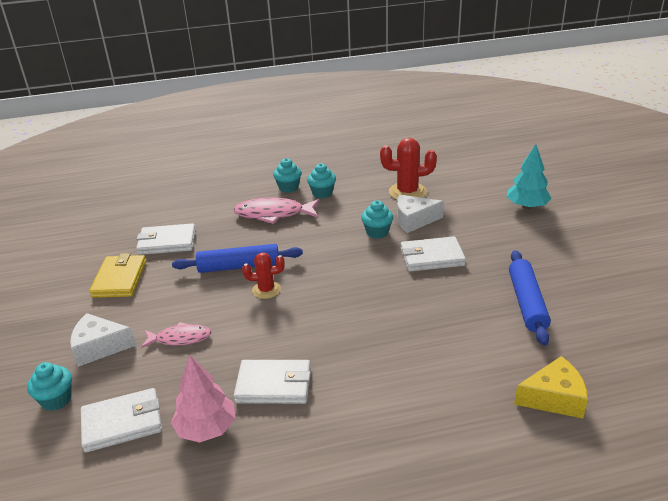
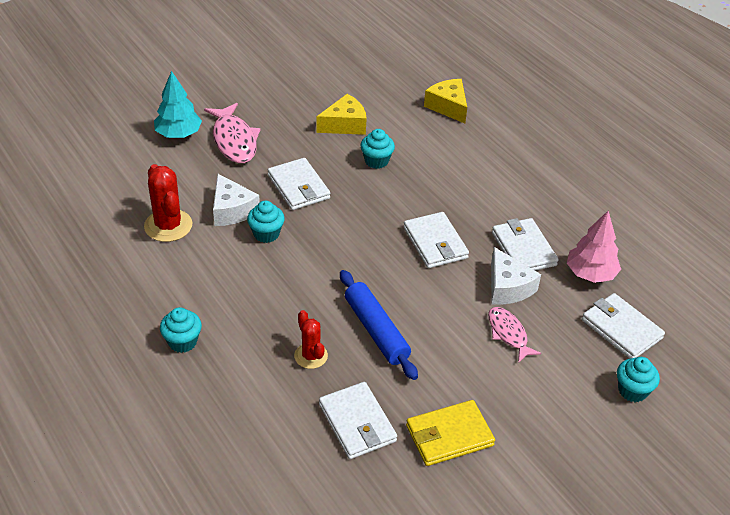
camera: 115 degrees left, 10 degrees up
white cheese [70,313,136,367] -> white cheese moved to [491,247,541,305]
pink fish [233,197,320,224] -> pink fish moved to [204,103,260,163]
red cactus [242,252,285,299] -> red cactus moved to [294,310,328,369]
turquoise cupcake [307,163,336,199] -> turquoise cupcake moved to [360,129,395,169]
blue rolling pin [509,250,551,346] -> yellow cheese [317,94,367,135]
none -> white wallet [403,212,469,268]

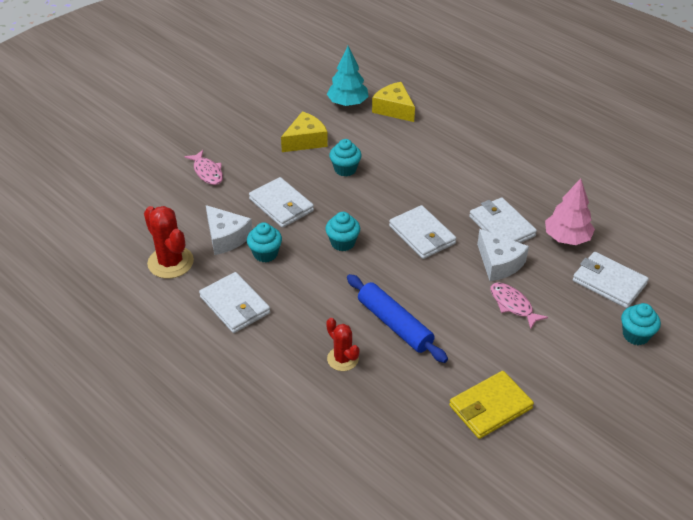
camera: 10 degrees left, 0 degrees up
turquoise tree [154,71,202,138] -> turquoise tree moved to [327,46,369,106]
turquoise cupcake [160,307,202,353] -> turquoise cupcake moved to [325,212,360,251]
pink fish [204,103,260,163] -> pink fish [185,150,223,185], size x0.62
white wallet [319,382,397,459] -> white wallet moved to [199,272,270,333]

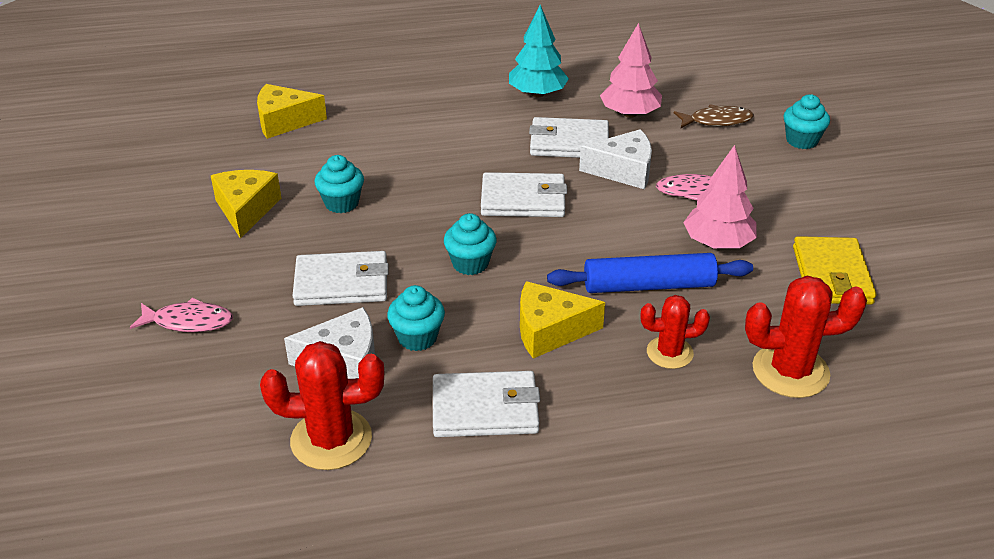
camera: 55 degrees left, 5 degrees down
turquoise tree [327,46,369,106] -> turquoise tree moved to [509,5,569,98]
white wallet [573,252,649,308] -> brown fish [674,104,754,128]
none -> yellow cheese [520,281,605,359]
none -> pink tree [683,145,757,248]
none -> red cactus [745,276,867,398]

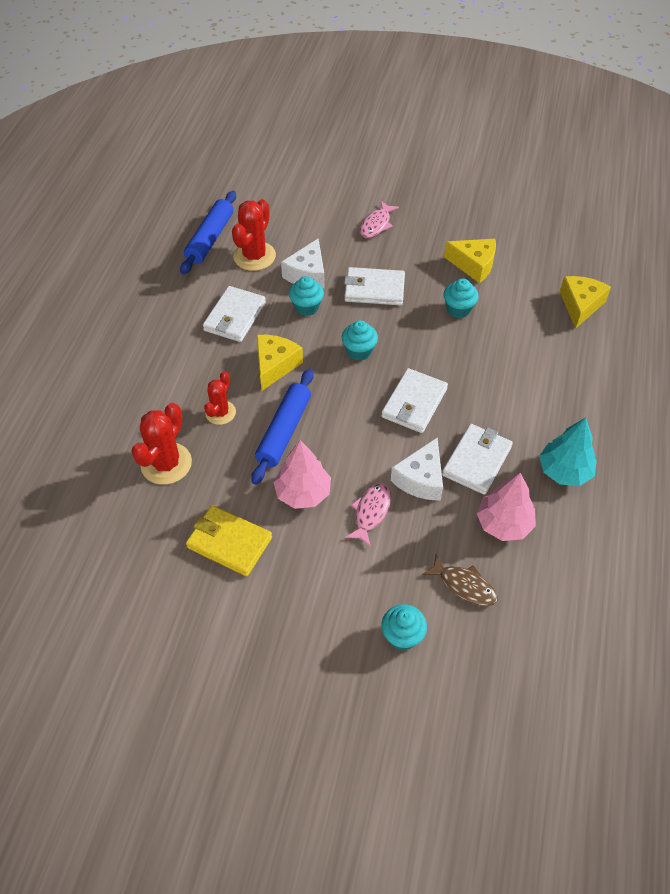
camera: 115 degrees right, 15 degrees up
white wallet [293,251,389,306] -> white wallet turned 75 degrees clockwise [344,267,405,305]
brown fish [674,104,754,128] -> brown fish turned 75 degrees counterclockwise [422,554,498,606]
none -> blue rolling pin [180,191,236,274]

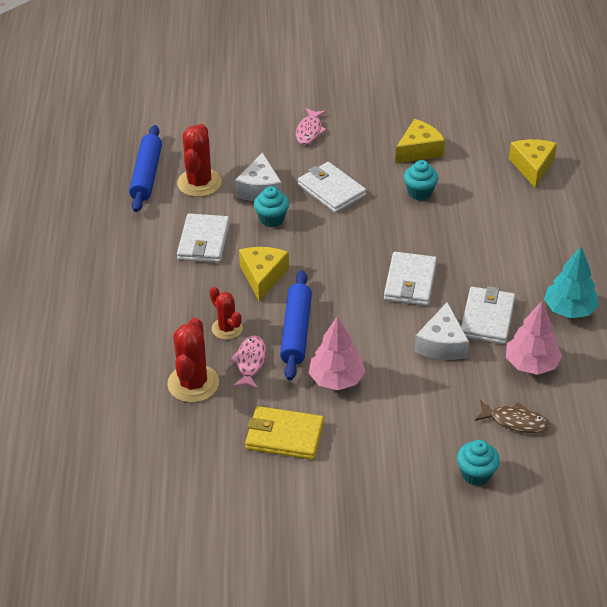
camera: 15 degrees left, 10 degrees down
red cactus [204,371,236,425] -> red cactus turned 45 degrees counterclockwise [210,287,243,340]
turquoise cupcake [342,320,378,361] -> none
white wallet [344,267,405,305] -> white wallet turned 60 degrees clockwise [298,162,366,213]
pink fish [345,483,391,547] -> pink fish moved to [230,335,266,389]
yellow cheese [444,239,496,283] -> yellow cheese turned 45 degrees counterclockwise [395,119,445,164]

